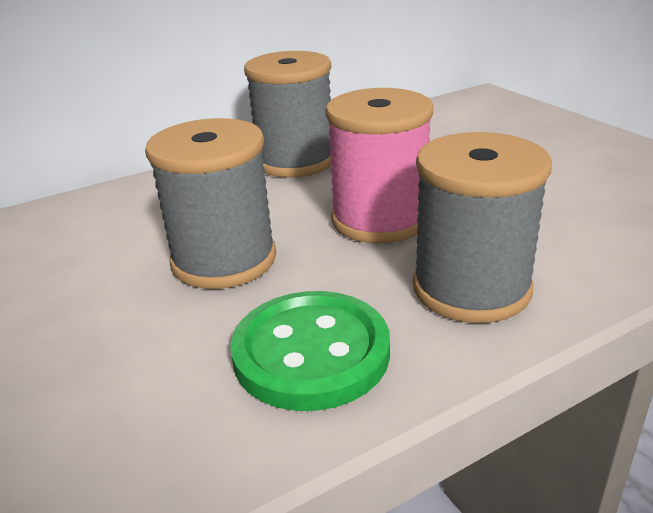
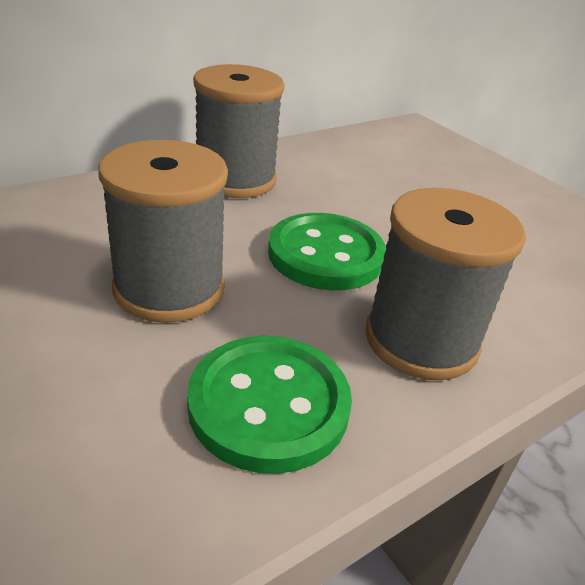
camera: 10 degrees left, 5 degrees up
pink spool [326,88,433,244] -> green button [268,213,386,290]

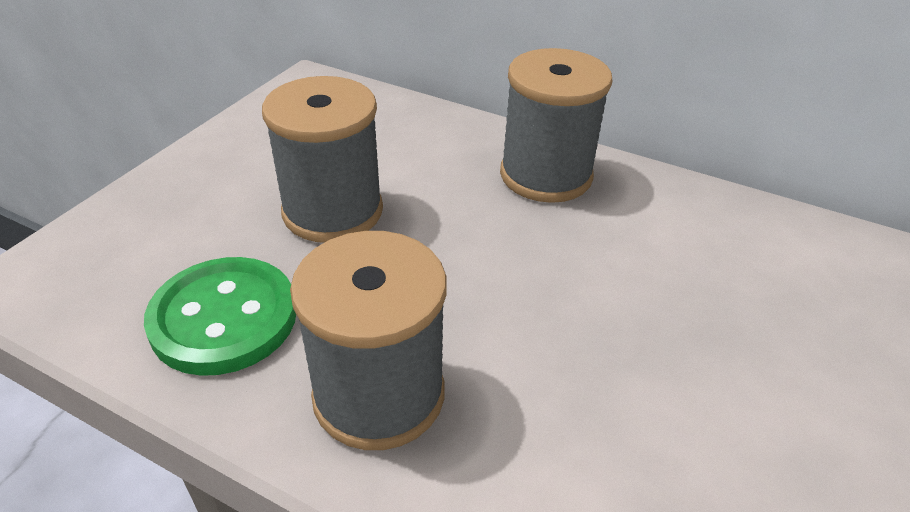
camera: 65 degrees right, 5 degrees up
green button [268,213,386,290] -> none

